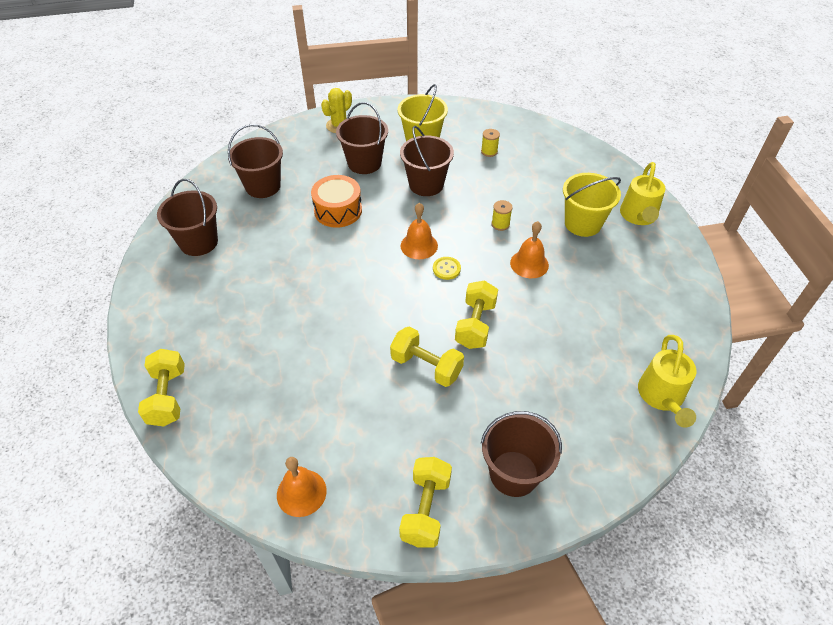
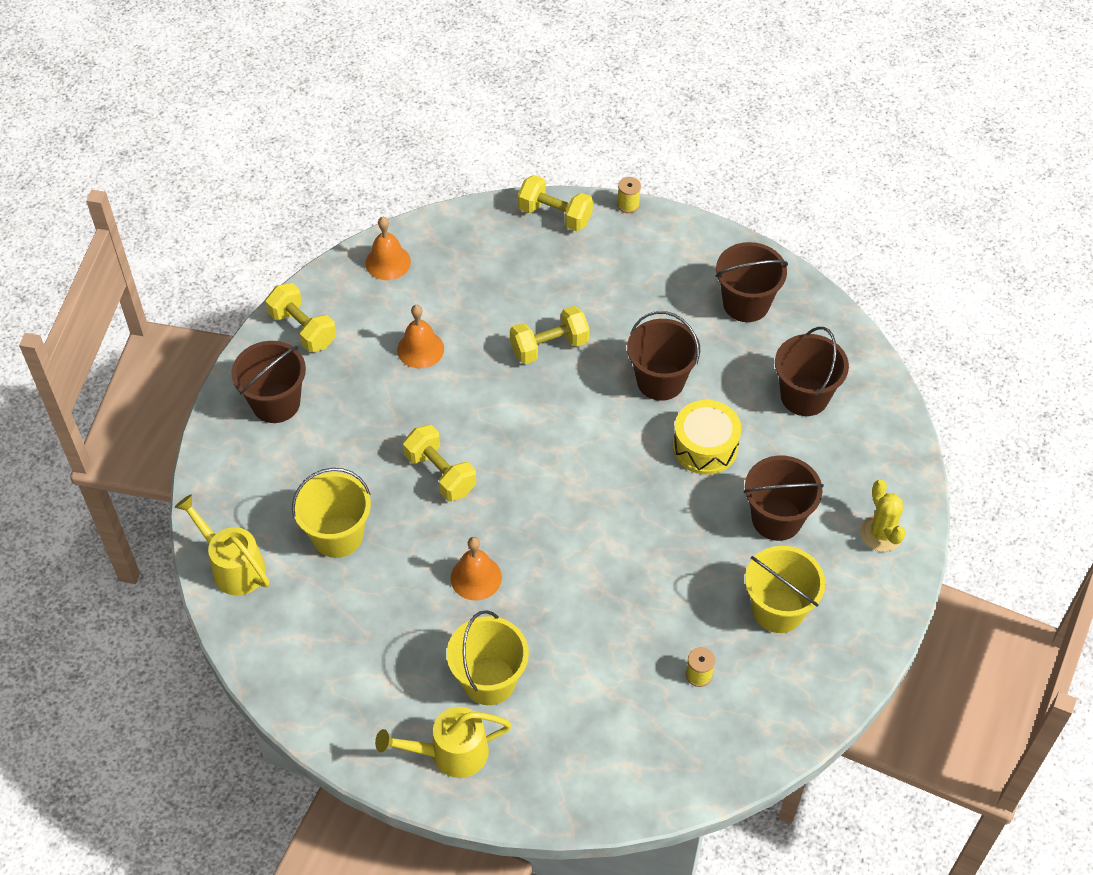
camera: 125 degrees right, 5 degrees up
orange drum [311,175,362,228] -> yellow drum [673,400,742,475]
yellow dumbbell [390,327,464,387] -> yellow dumbbell moved to [510,306,590,364]
brown bucket [400,126,454,196] -> brown bucket moved to [627,311,700,401]
orange bell [401,203,438,259] -> orange bell moved to [397,305,444,368]
yellow button [433,257,461,280] -> none
yellow spool [491,200,513,231] -> yellow spool moved to [617,177,641,213]
yellow watering can [620,162,666,225] -> yellow watering can turned 60 degrees counterclockwise [375,707,512,778]
none -> yellow bucket [292,468,371,558]

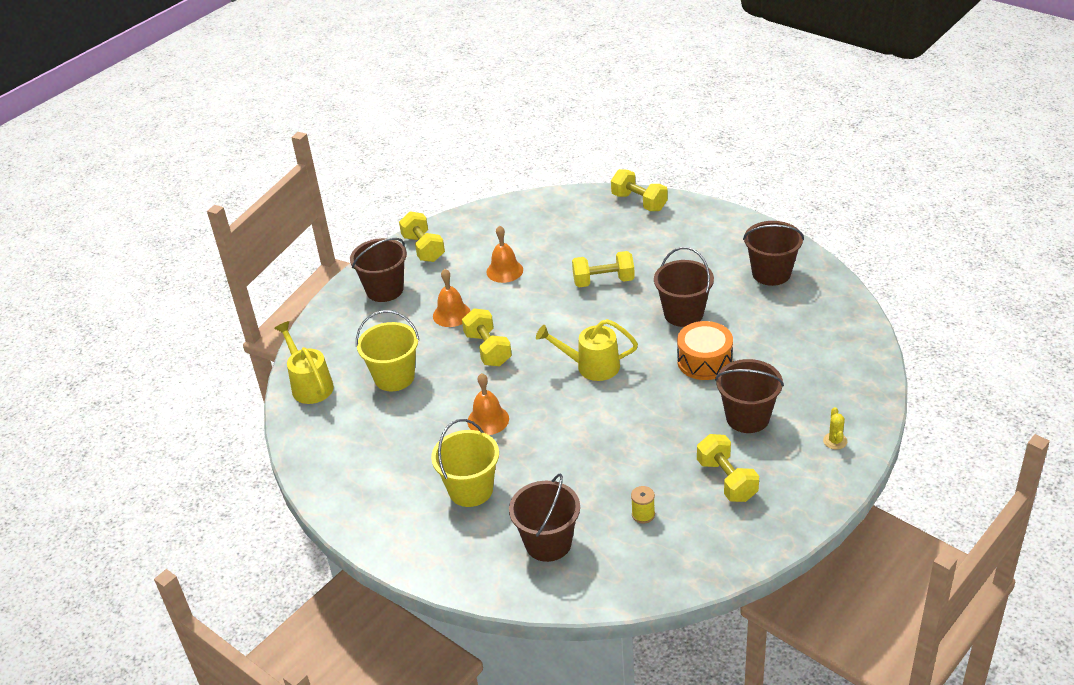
camera: 20 degrees right, 15 degrees down
orange bell [365,217,411,280] -> orange bell moved to [433,269,471,327]
yellow watering can [375,707,512,778] -> yellow watering can moved to [536,319,638,381]
yellow spool [617,177,641,213] -> none
yellow drum [673,400,742,475] -> orange drum [677,321,733,380]
yellow bucket [745,546,825,633] -> yellow dumbbell [697,434,759,502]
brown bucket [775,327,849,416] -> brown bucket moved to [509,474,580,562]
yellow cactus [860,480,906,552] -> yellow cactus [823,407,847,450], size x0.63

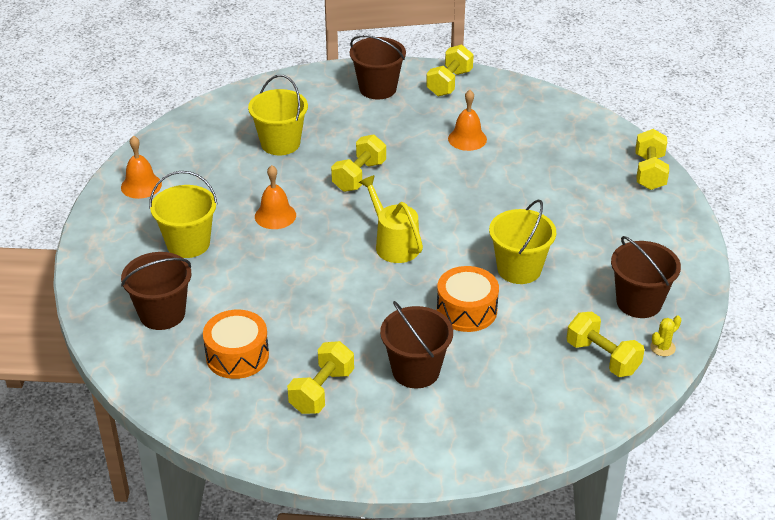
camera: 50 degrees right, 0 degrees up
yellow watering can [274,321,334,404] -> none
orange bell [433,269,471,327] -> orange bell moved to [121,135,162,199]
yellow dumbbell [572,251,635,287] -> yellow dumbbell moved to [567,312,644,377]
yellow spool [631,486,655,524] -> orange drum [203,310,269,379]
brown bucket [654,247,714,327] -> yellow bucket [489,199,556,284]
yellow cactus [823,407,847,450] -> yellow cactus moved to [650,316,681,356]

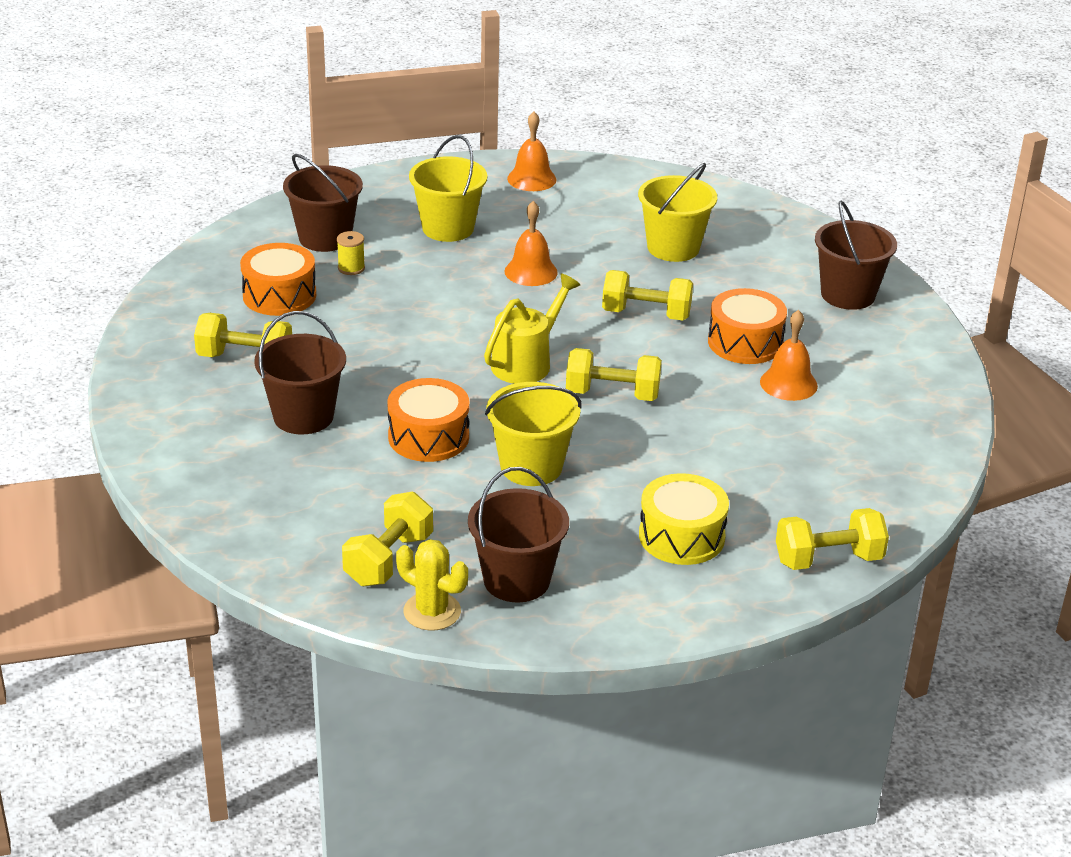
camera: 70 degrees right, 5 degrees down
yellow dumbbell [426,45,474,97] -> yellow dumbbell moved to [566,348,662,401]
yellow cactus [650,316,681,356] -> yellow cactus [396,539,468,631], size x1.58
none -> yellow spool [337,231,365,275]
none -> yellow drum [639,473,729,565]
none -> orange drum [708,288,787,364]

